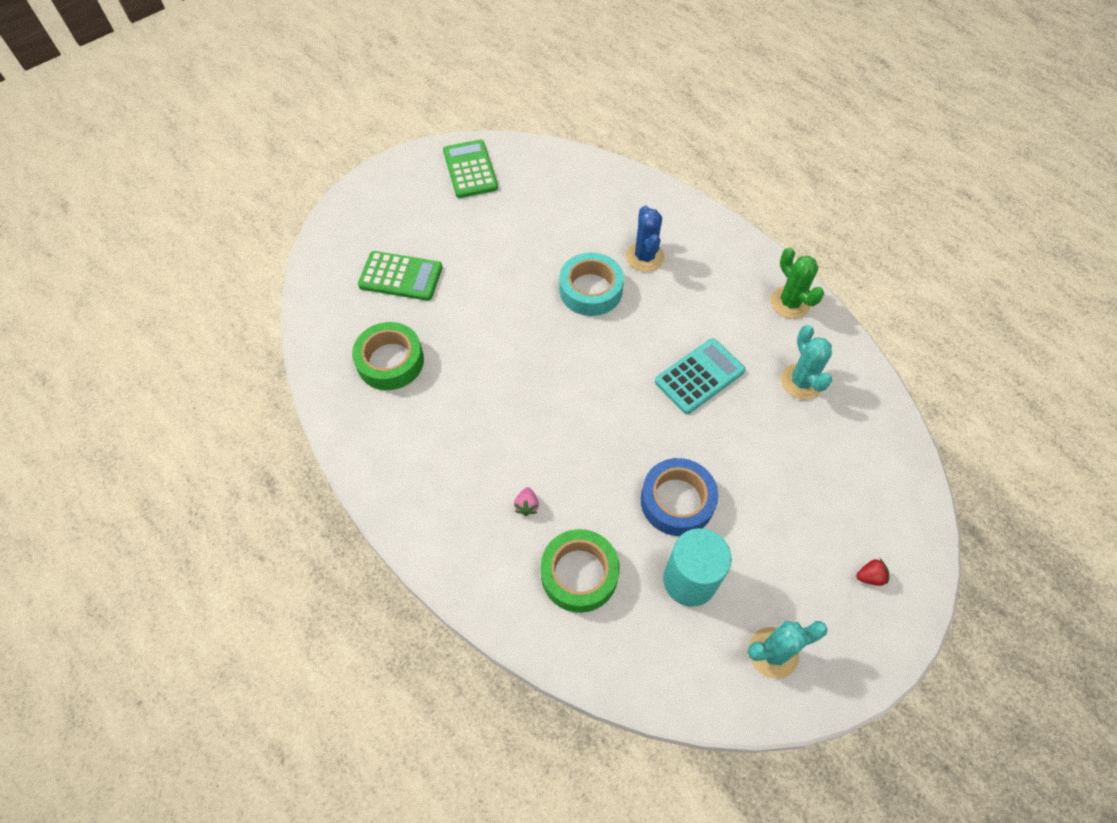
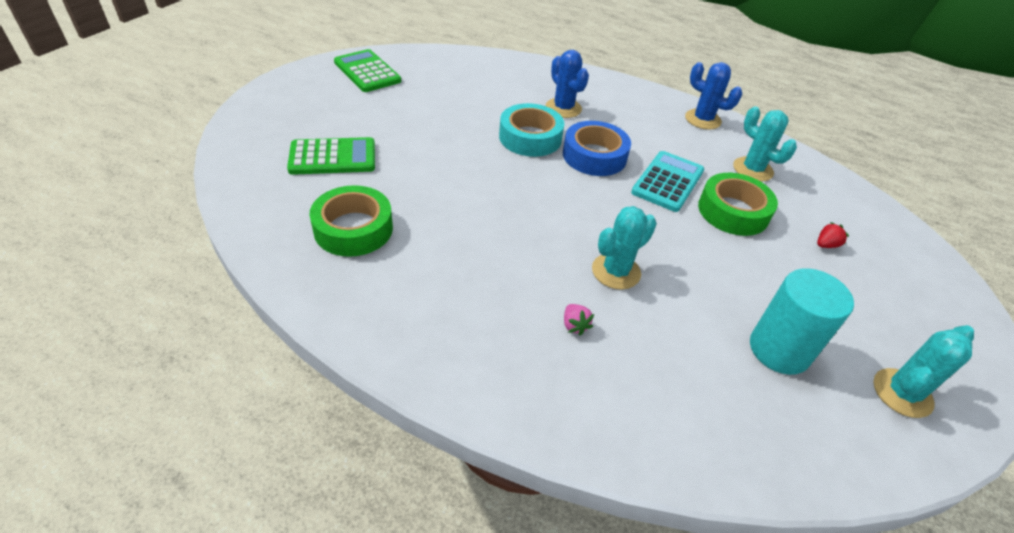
camera: 25 degrees left, 15 degrees down
green tape [541,529,620,613] -> green tape moved to [698,173,778,236]
blue tape [641,458,718,536] -> blue tape moved to [563,121,631,176]
green cactus [771,247,824,319] -> blue cactus [685,62,742,130]
red strawberry [856,558,889,586] -> red strawberry moved to [817,222,849,248]
none -> turquoise cactus [592,206,657,290]

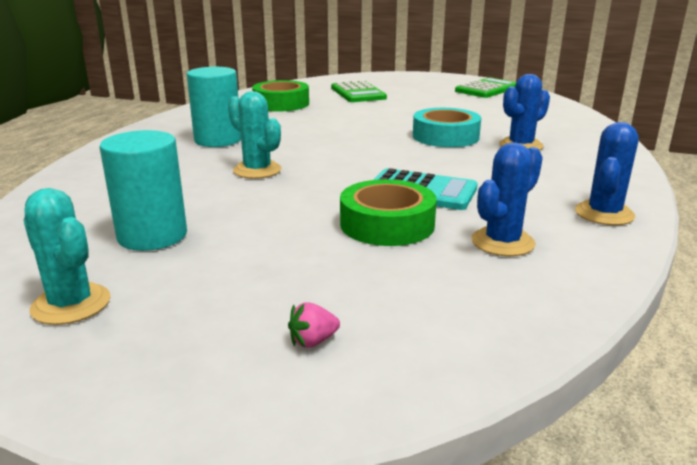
camera: 85 degrees right, 20 degrees down
blue tape [563,121,631,176] -> none
pink strawberry [564,304,594,336] -> pink strawberry moved to [288,302,340,348]
turquoise cactus [733,106,797,182] -> blue cactus [471,143,543,256]
red strawberry [817,222,849,248] -> none
none -> turquoise cylinder [187,67,241,147]

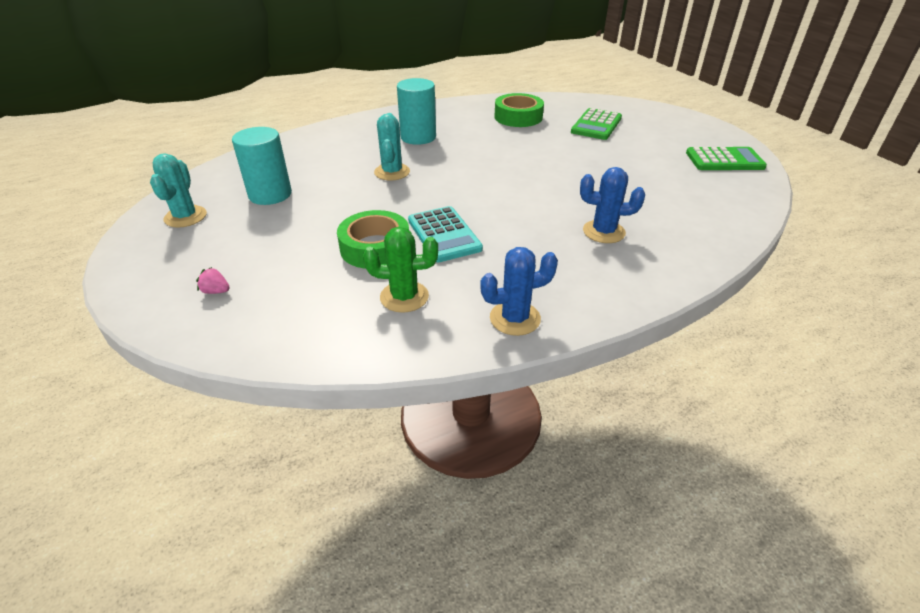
camera: 45 degrees right, 15 degrees up
turquoise tape [413,108,481,147] -> none
blue cactus [471,143,543,256] -> green cactus [363,227,438,313]

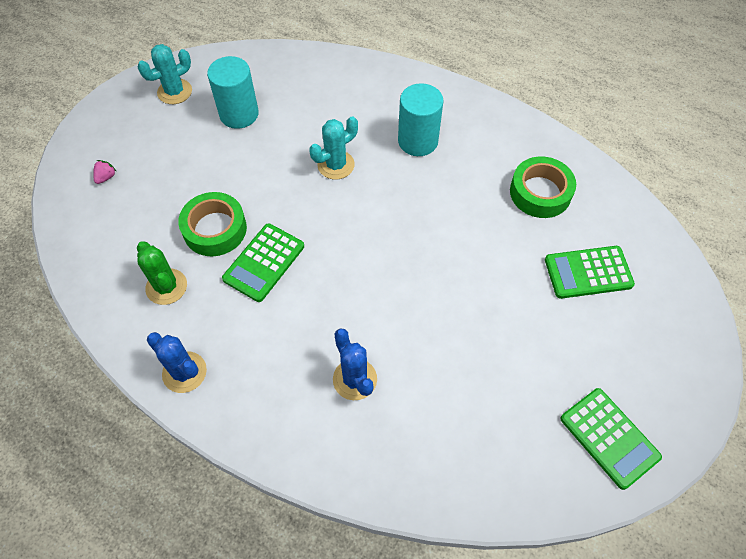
camera: 55 degrees right, 20 degrees up
pink strawberry [196,267,230,294] -> pink strawberry turned 45 degrees clockwise [93,160,117,184]
turquoise calculator [408,206,483,262] -> green calculator [222,223,304,302]

